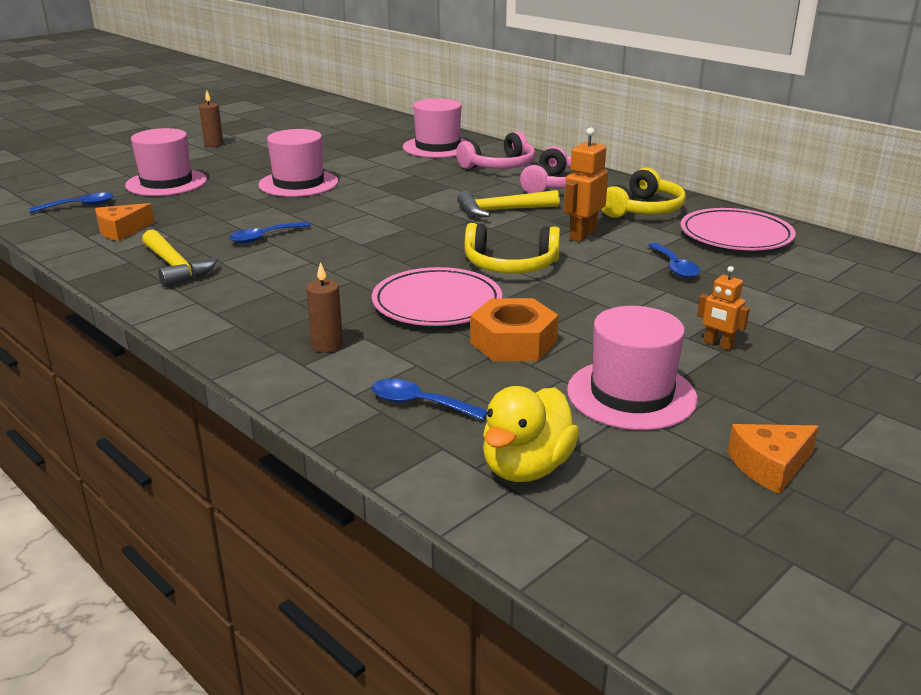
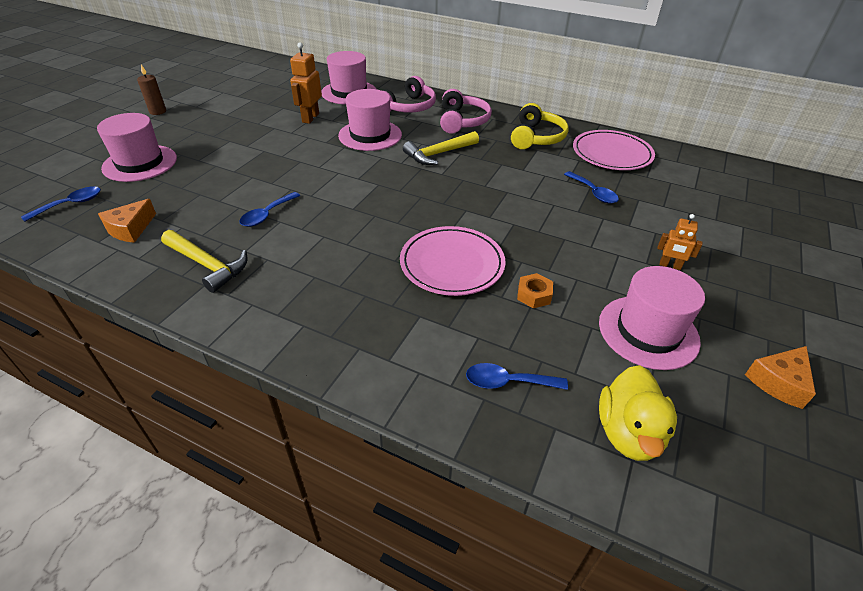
camera: 20 degrees left, 15 degrees up
pink hat [258,129,338,197] -> pink hat moved to [338,89,402,151]
brown candle [306,262,343,353] -> none
yellow headphones [465,223,560,274] -> none
orange nut [470,298,558,361] -> orange nut [517,273,553,308], size x0.55
orange robot [564,128,608,242] -> orange robot moved to [290,42,322,124]

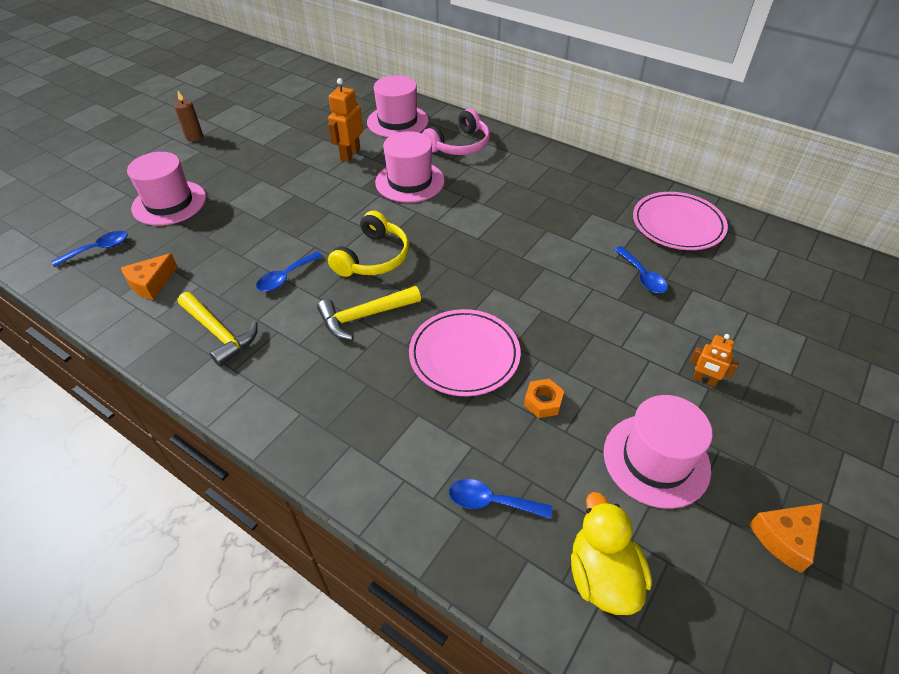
camera: 10 degrees right, 5 degrees up
yellow hammer [403,131,479,165] -> yellow hammer moved to [317,286,421,340]
pink headphones [440,89,492,134] -> none
yellow headphones [511,103,569,149] -> yellow headphones moved to [328,211,409,277]
yellow duck [599,365,677,461] -> yellow duck turned 150 degrees clockwise [571,492,652,615]

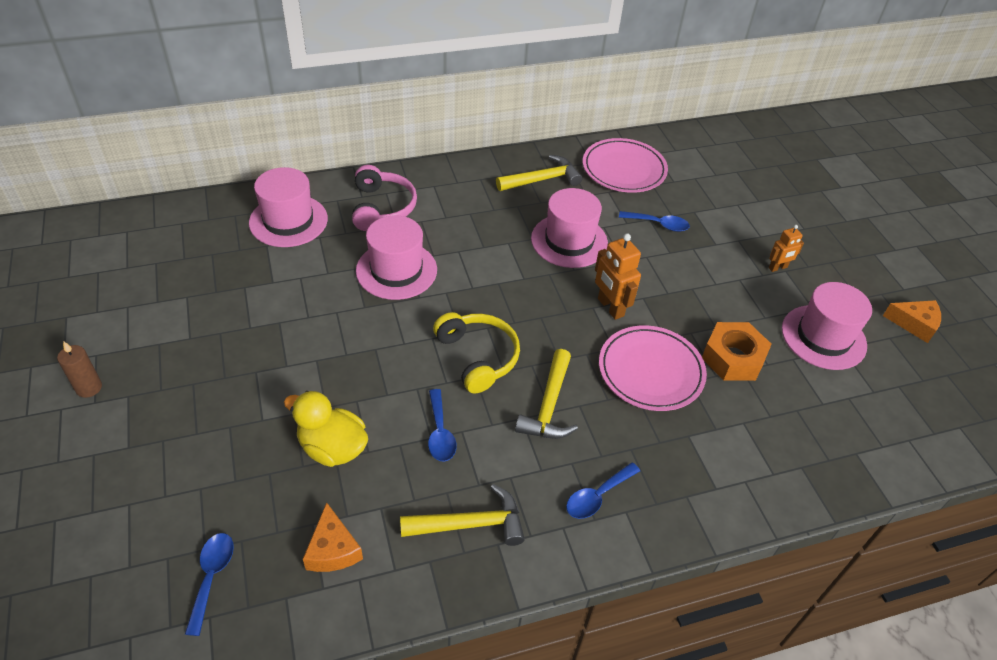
camera: 55 degrees left, 0 degrees up
pink hat [127,152,206,226] -> pink hat moved to [531,188,608,268]
orange robot [328,78,363,162] -> orange robot moved to [595,233,641,320]
blue spoon [449,479,552,519] -> blue spoon moved to [566,462,640,519]
orange nut [524,379,564,418] -> orange nut [702,322,771,381], size x1.81
yellow duck [571,492,652,615] -> yellow duck moved to [284,391,368,467]
orange cheese [749,503,823,573] -> orange cheese turned 75 degrees counterclockwise [883,300,941,343]
none -> yellow hammer [496,155,582,191]

